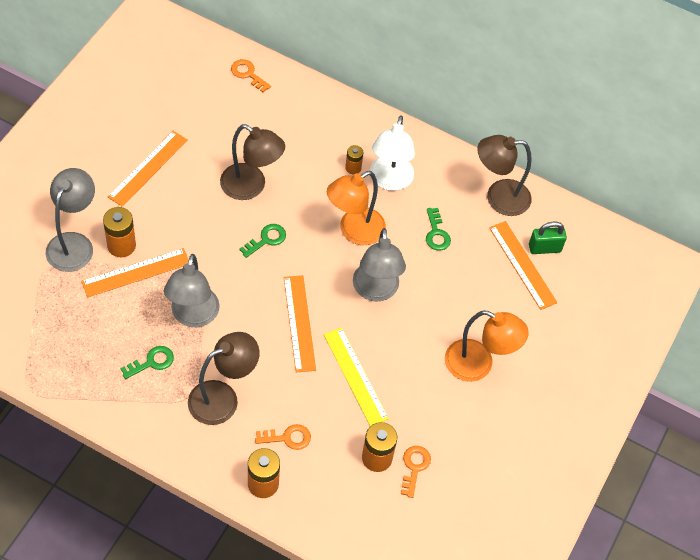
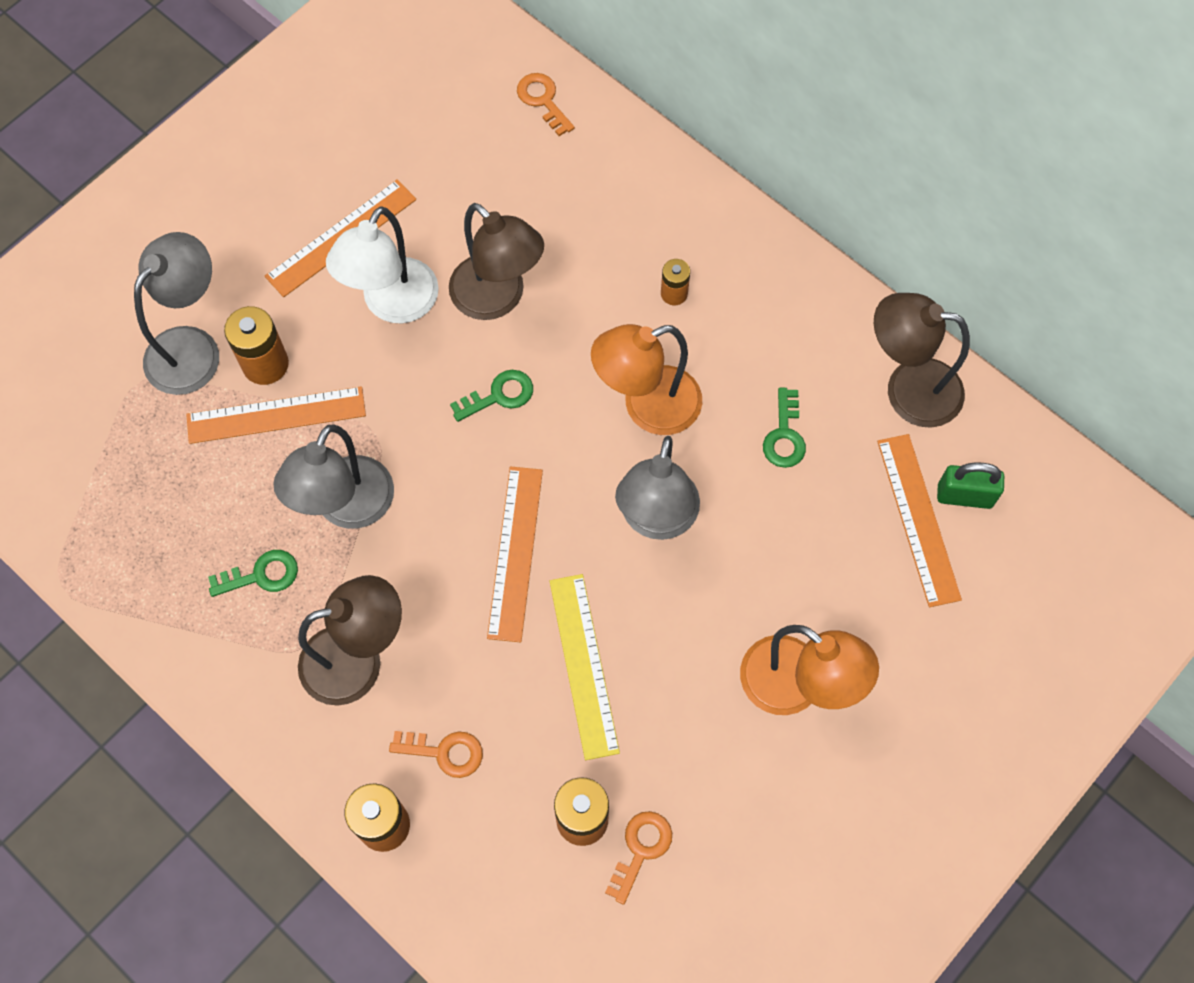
camera: 20 degrees right, 10 degrees up
white lamp [370,116,415,191] -> white lamp moved to [326,206,439,323]

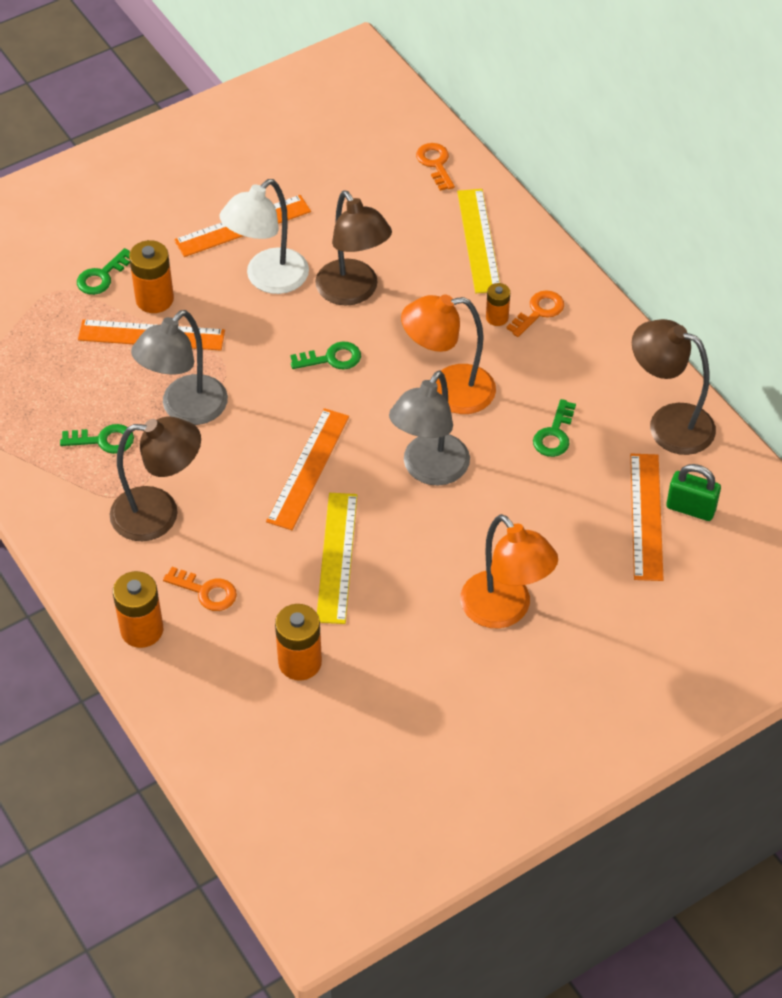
camera: 15 degrees right, 15 degrees down
grey lamp [134,232,219,395] -> green key [77,248,130,295]
orange key [605,811,672,905] -> orange key moved to [506,290,564,337]
none -> yellow ruler [457,189,500,293]

